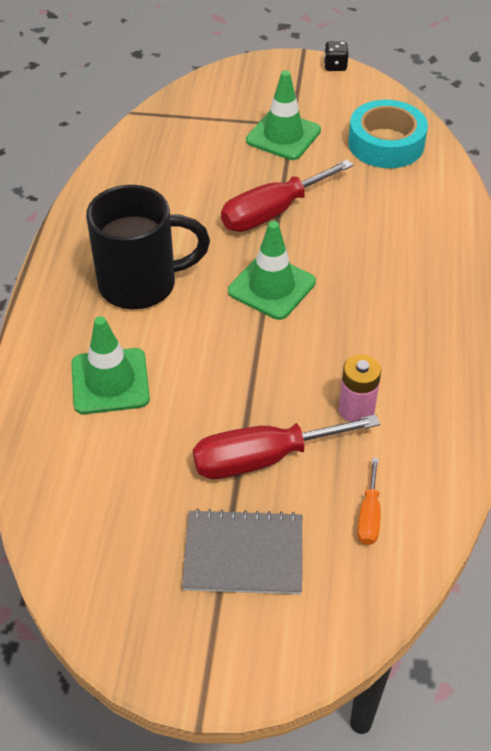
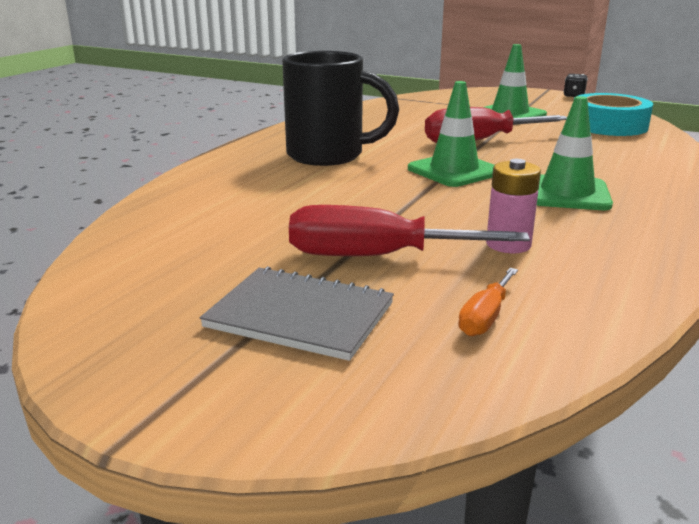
camera: 20 degrees right, 25 degrees down
green traffic cone [71,316,150,414] -> green traffic cone moved to [537,96,613,210]

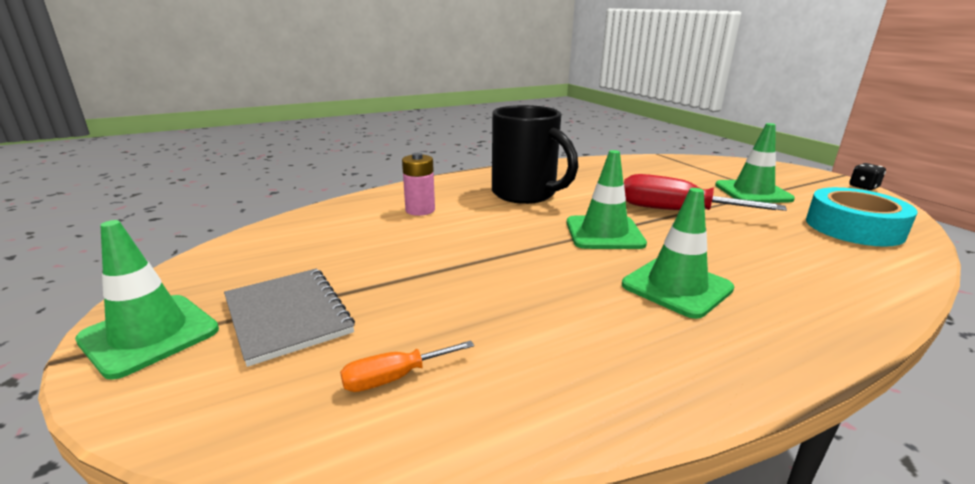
camera: 35 degrees right, 0 degrees up
red screwdriver [289,205,530,256] -> none
pink battery [486,159,541,253] -> pink battery moved to [402,153,435,216]
none -> green traffic cone [75,220,219,380]

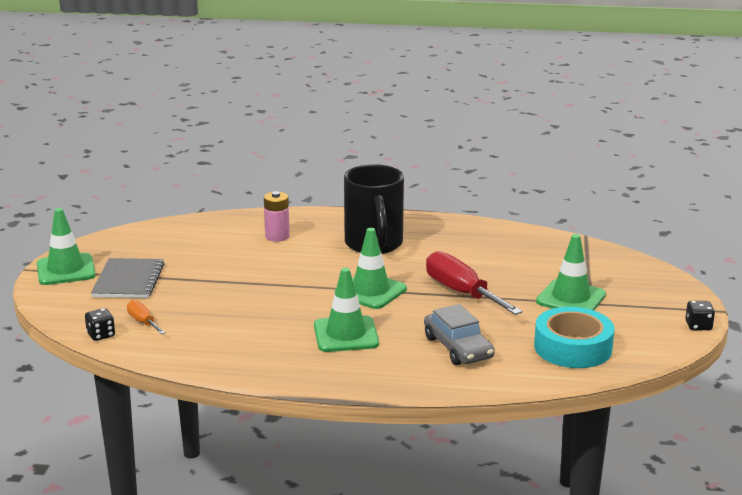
camera: 35 degrees right, 0 degrees up
orange screwdriver [340,340,474,392] -> orange screwdriver turned 45 degrees clockwise [127,300,166,334]
none -> black dice [85,308,115,341]
none -> grey car [424,304,495,365]

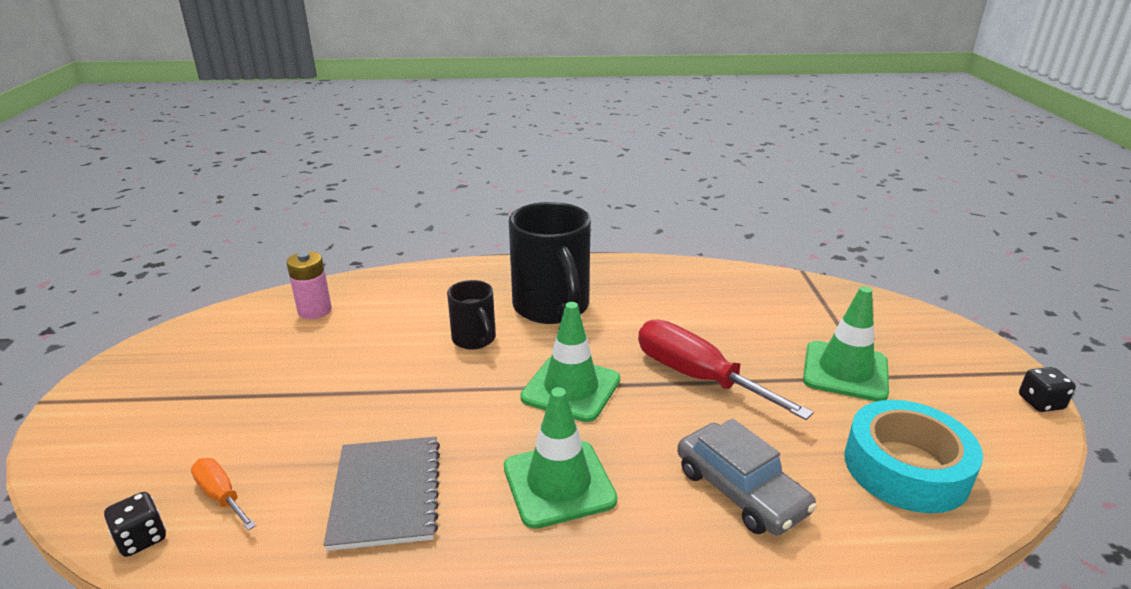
camera: 10 degrees left, 5 degrees up
green traffic cone [37,208,96,285] -> none
grey notebook [91,258,164,298] -> grey notebook moved to [324,437,440,551]
pink battery [264,191,290,242] -> pink battery moved to [286,251,332,319]
none -> black mug [447,280,496,350]

